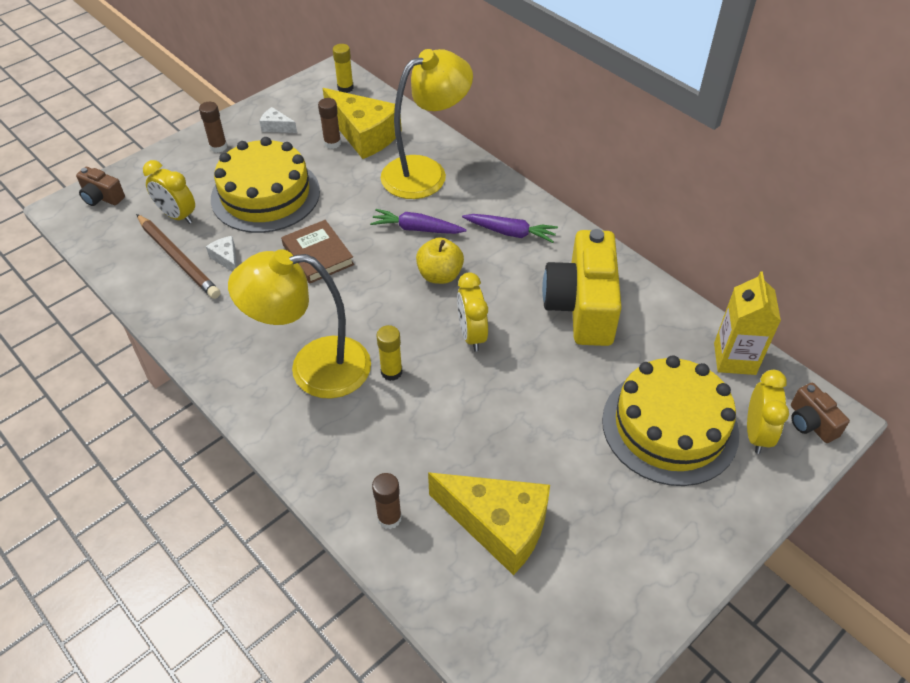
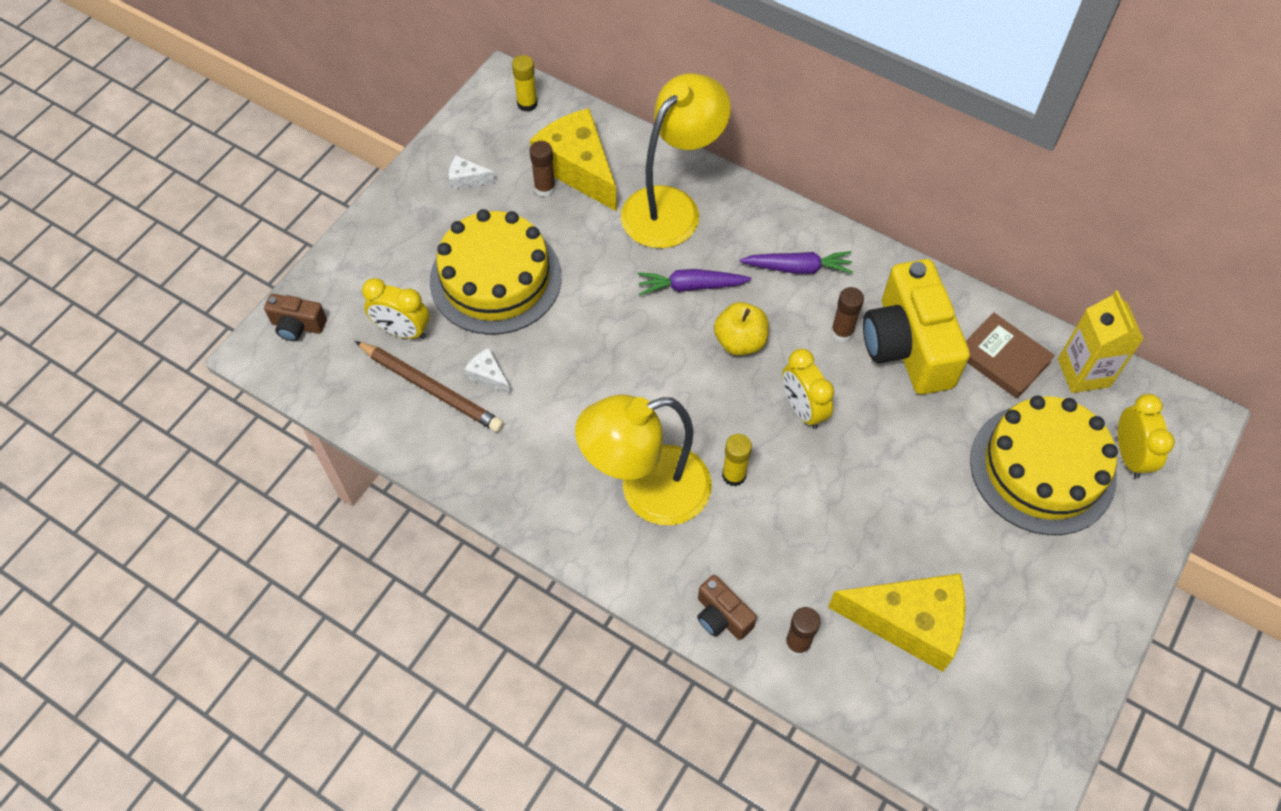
camera: 15 degrees left, 10 degrees up
brown glue stick [199,102,227,153] -> brown glue stick moved to [831,287,864,342]
brown book [281,220,354,284] -> brown book moved to [966,312,1055,399]
yellow cheese [323,88,402,159] -> yellow cheese turned 150 degrees counterclockwise [530,108,617,212]
brown camera [791,383,850,443] -> brown camera moved to [697,575,757,640]

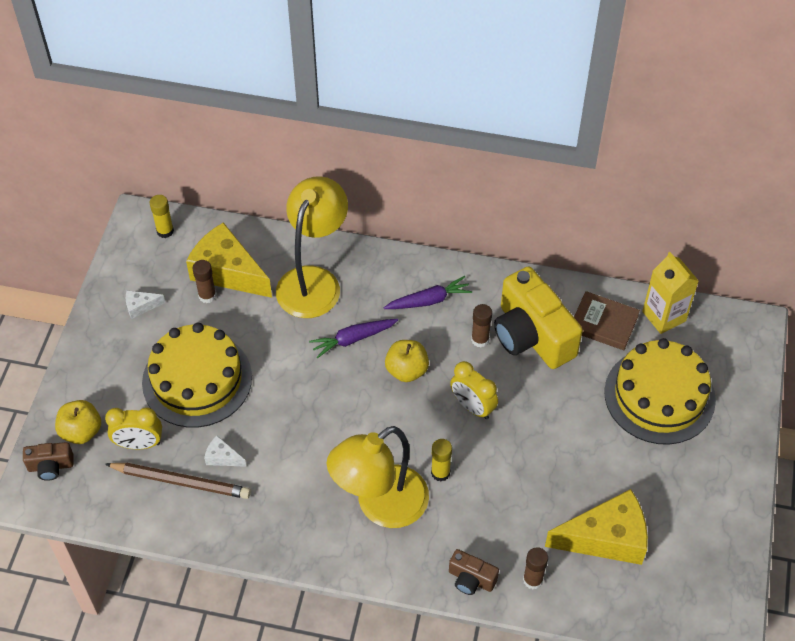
camera: 20 degrees left, 5 degrees down
yellow clock [1118,394,1175,478] -> none
none -> yellow apple [55,400,101,444]

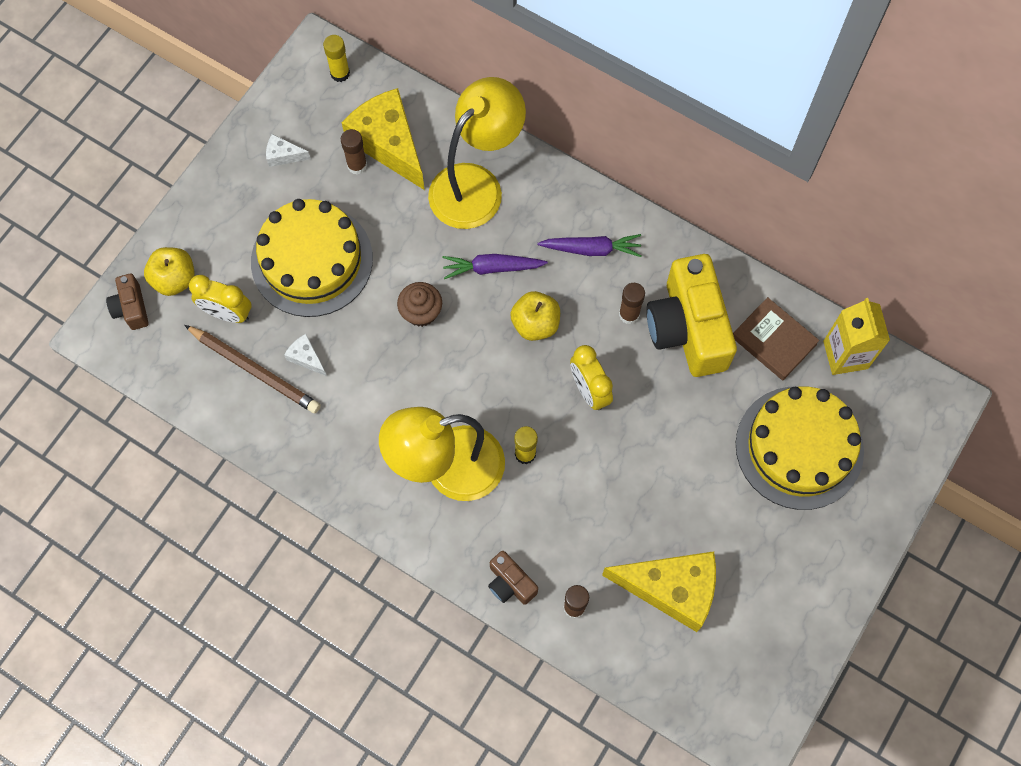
camera: 20 degrees right, 15 degrees up
brown camera [23,442,74,481] -> brown camera turned 60 degrees clockwise [106,274,149,330]
none -> brown cupcake [397,282,442,327]

